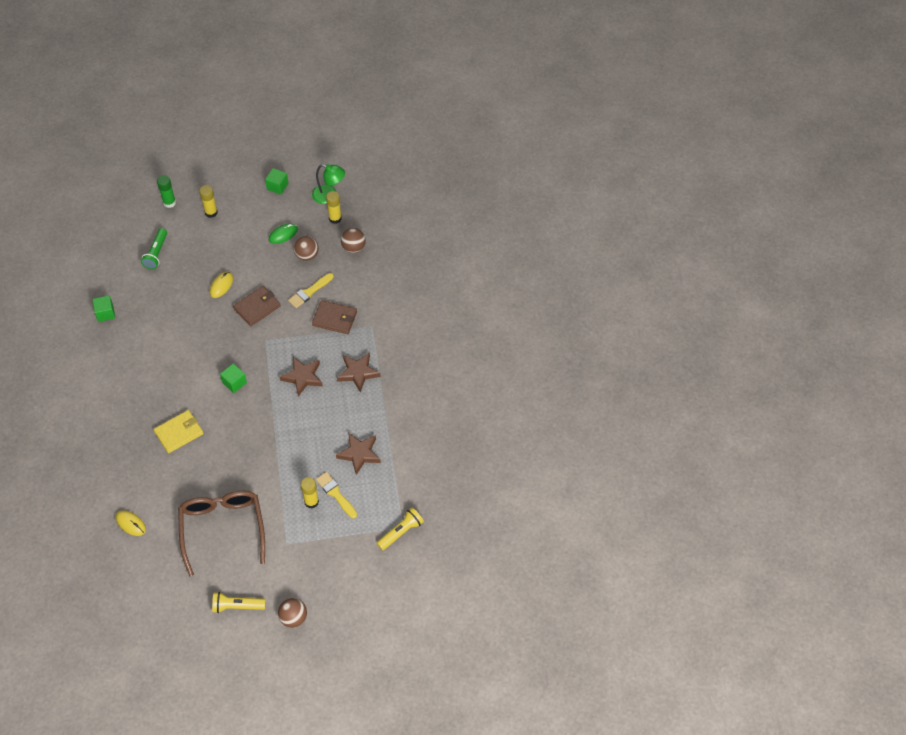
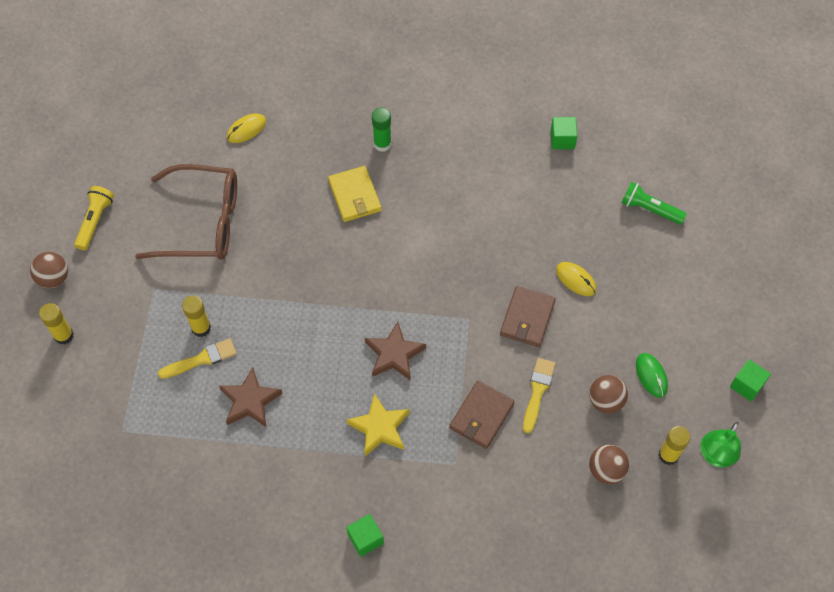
camera: 105 degrees right, 5 degrees up
green glue stick [157,175,176,208] -> green glue stick moved to [372,108,392,152]
yellow glue stick [199,185,218,218] -> yellow glue stick moved to [39,303,74,344]
green cube [220,363,247,393] -> green cube moved to [346,514,384,557]
brown wallet [233,286,281,326] -> brown wallet turned 45 degrees clockwise [500,286,556,347]
yellow brush [288,273,334,308] -> yellow brush turned 45 degrees clockwise [523,358,556,433]
brown star [337,352,381,393] -> yellow star [347,394,409,456]
yellow flashlight [377,508,424,551] -> none

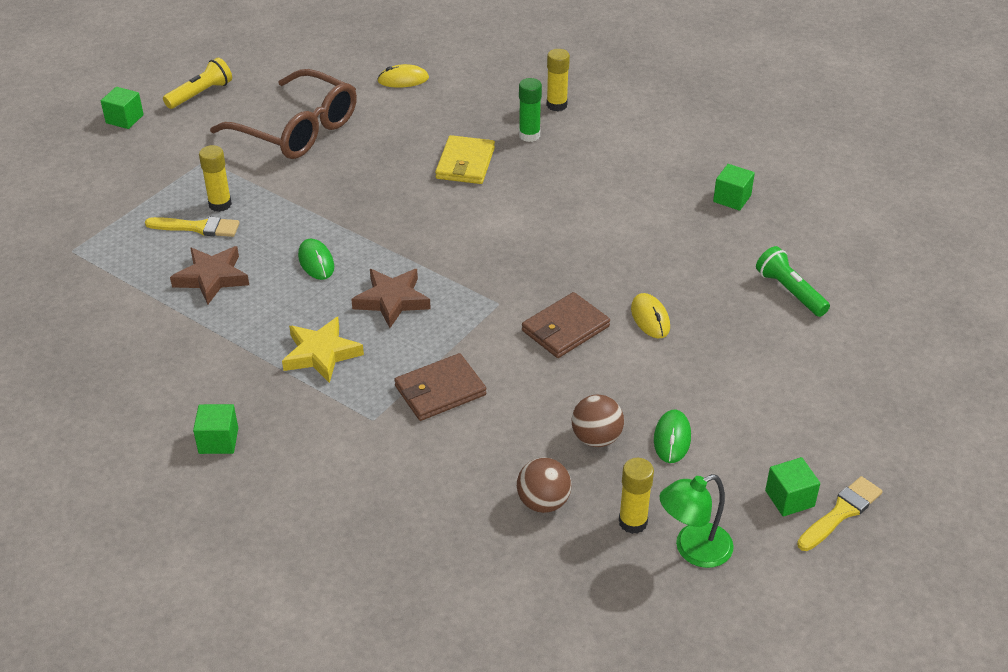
camera: 30 degrees right, 20 degrees down
brown ball [30,252,68,288] -> green cube [101,87,144,129]
yellow glue stick [39,303,74,344] -> yellow glue stick moved to [547,49,570,111]
yellow brush [523,358,556,433] -> yellow brush moved to [797,476,883,551]
none -> green mouse [298,239,334,280]

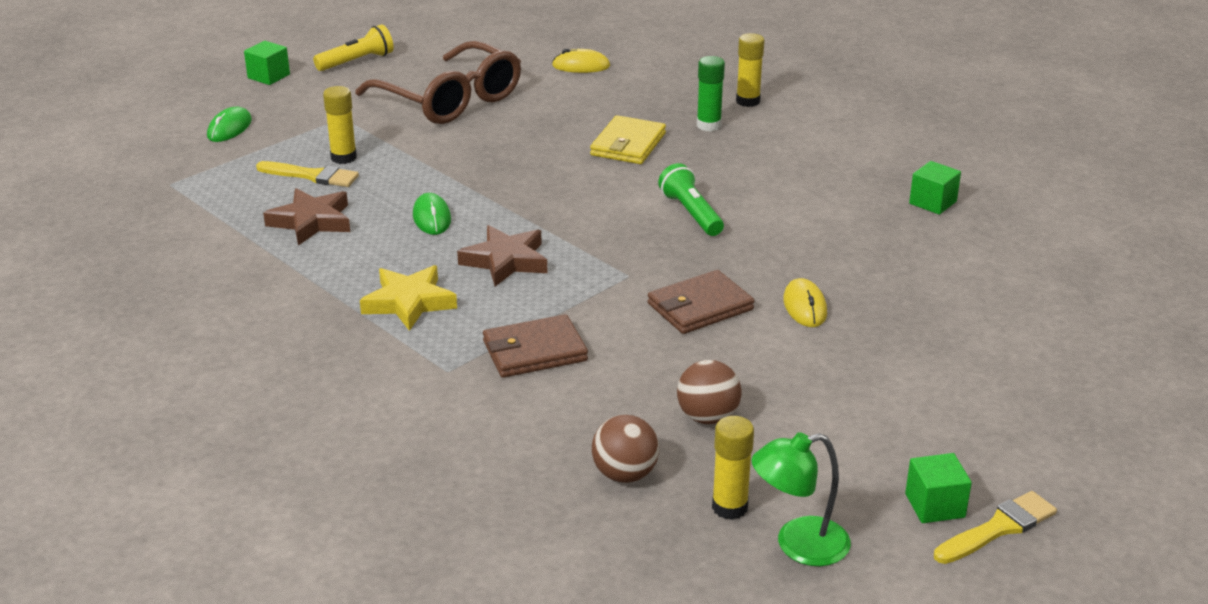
camera: 10 degrees right, 10 degrees down
green cube [193,404,238,454] -> none
green mouse [654,410,691,463] -> green mouse moved to [207,107,252,142]
green flashlight [756,246,830,317] -> green flashlight moved to [658,163,724,236]

